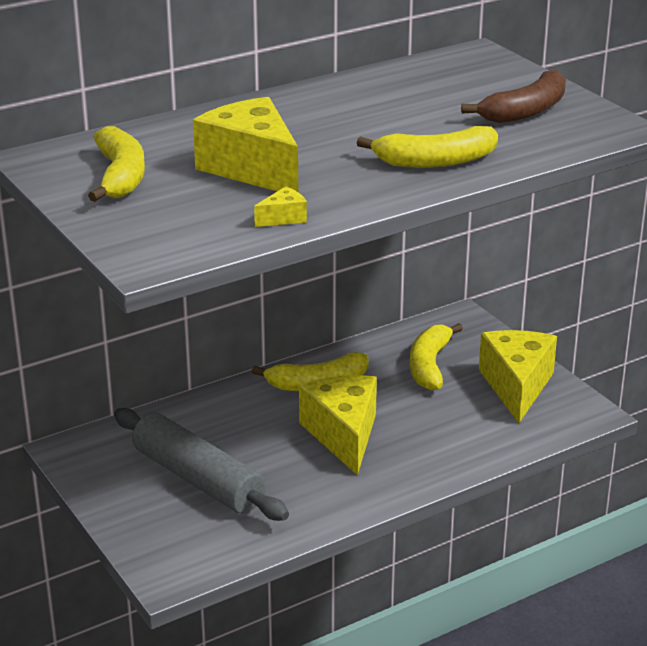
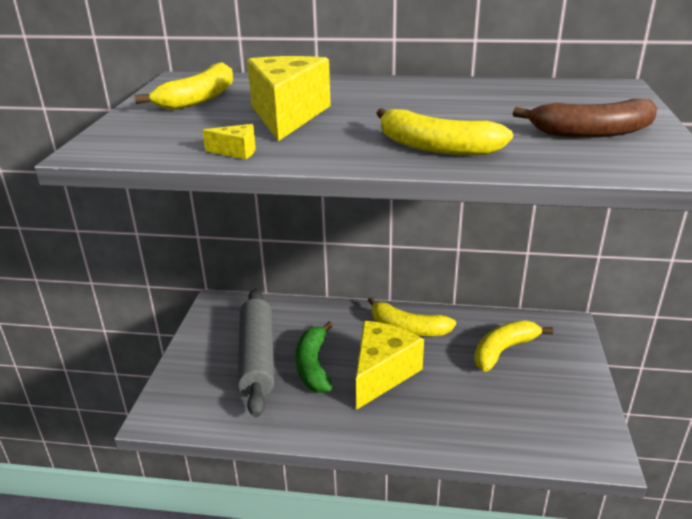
camera: 40 degrees right, 0 degrees up
yellow cheese [479,330,557,423] -> none
none -> green banana [295,322,333,393]

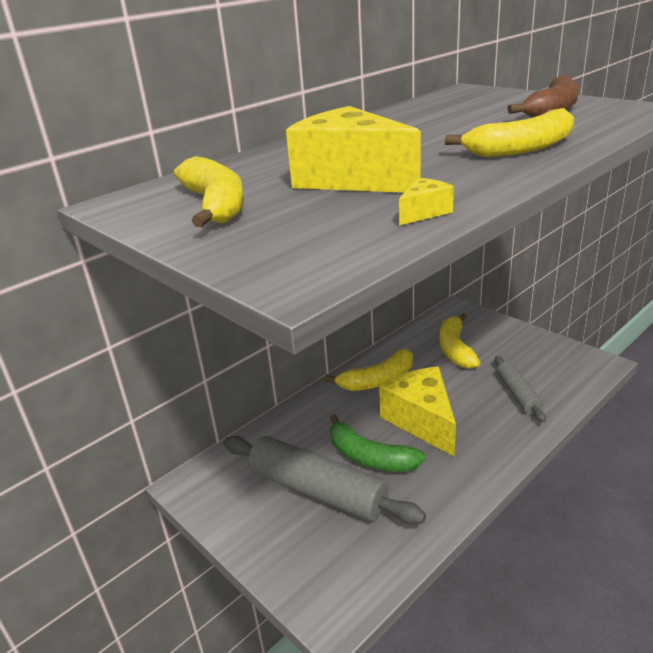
camera: 50 degrees left, 0 degrees up
none -> grey rolling pin [495,356,546,423]

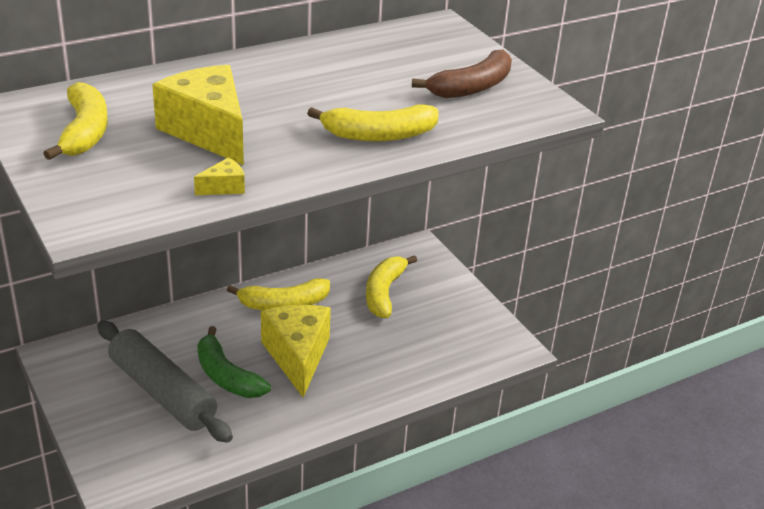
camera: 10 degrees right, 5 degrees up
grey rolling pin [495,356,546,423] -> none

